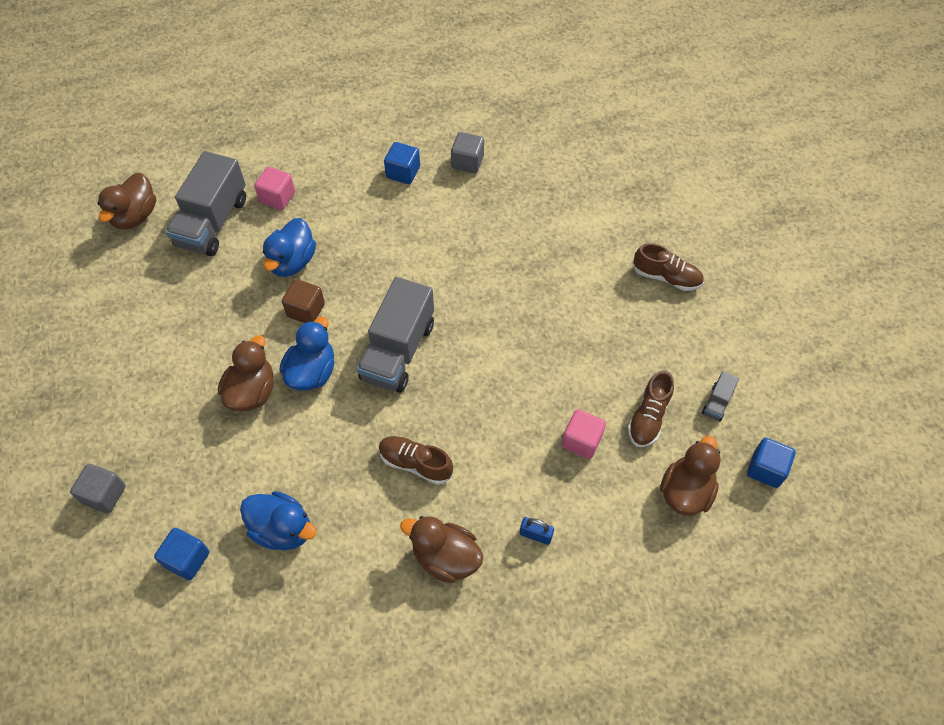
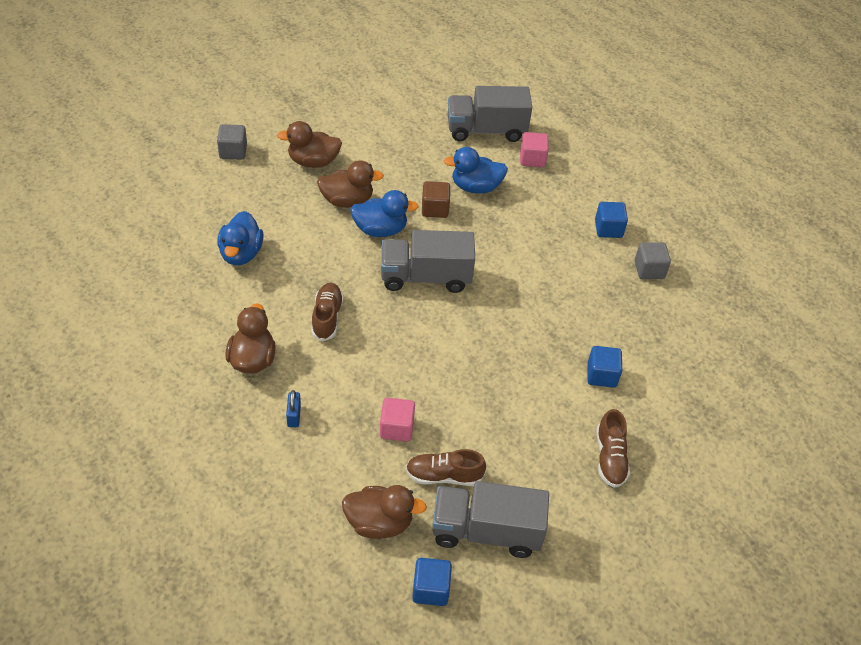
camera: 65 degrees right, 10 degrees down
brown duck [97,173,156,230] -> brown duck moved to [277,121,342,168]
blue cube [154,528,209,580] -> blue cube moved to [587,346,622,388]
grey truck [702,371,739,422] -> grey truck [432,481,549,558], size x2.35

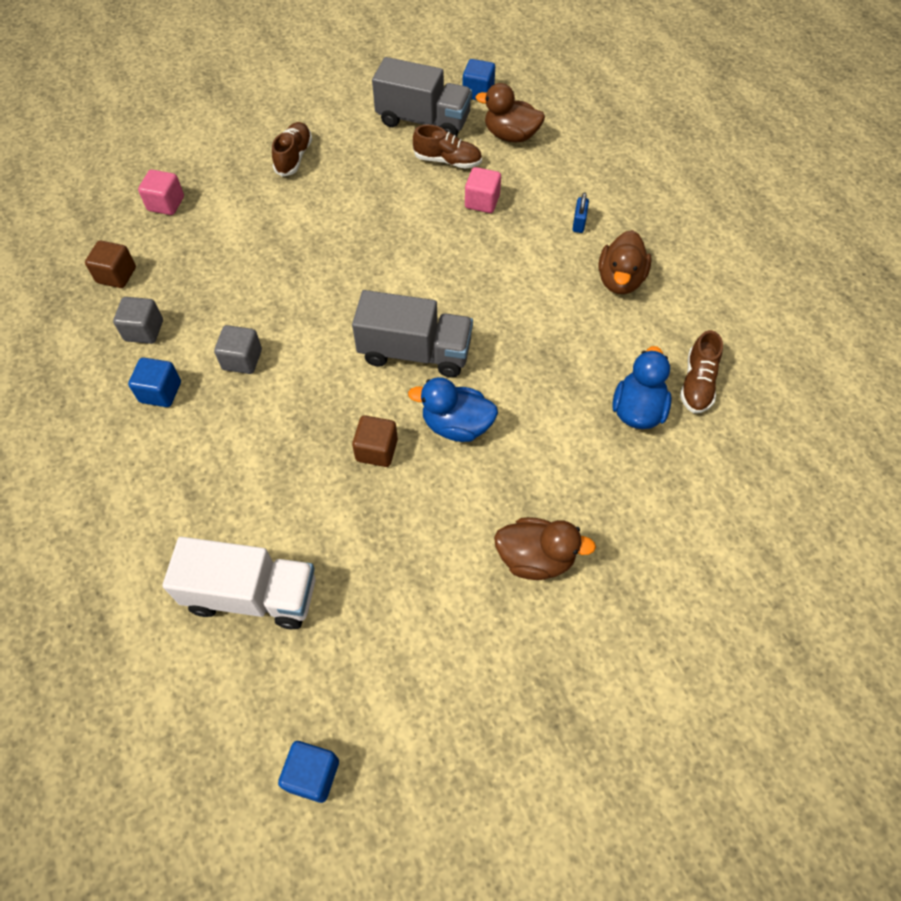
camera: 165 degrees left, 10 degrees up
grey cube [217,124,247,160] -> grey cube moved to [214,325,262,374]
brown shoe [311,283,344,342] -> brown shoe moved to [680,330,723,413]
brown duck [317,160,384,208] -> none
blue duck [444,147,508,194] -> none
grey truck [448,86,532,142] -> white truck [162,537,316,629]
pink cube [520,132,549,167] -> pink cube moved to [138,170,184,215]
blue cube [587,346,622,388] -> blue cube moved to [278,741,339,803]
none -> brown cube [85,240,136,288]

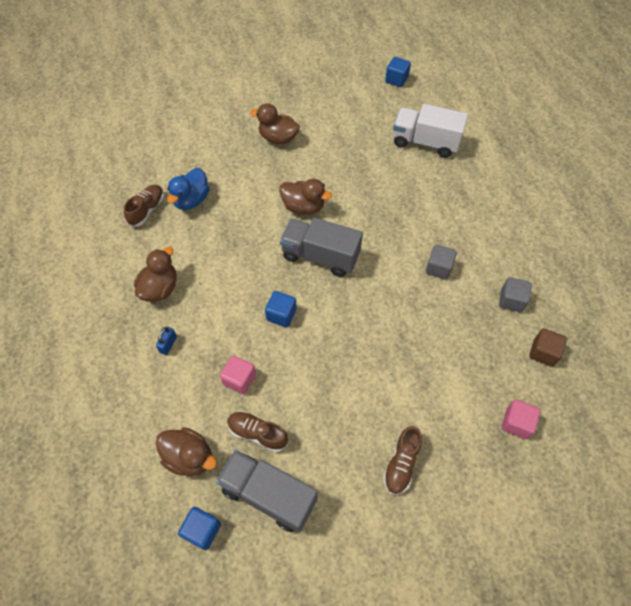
camera: 170 degrees left, 0 degrees up
blue cube [128,358,181,407] -> blue cube moved to [265,291,297,327]
brown cube [352,415,398,467] -> none
blue duck [408,377,498,442] -> brown duck [279,179,332,215]

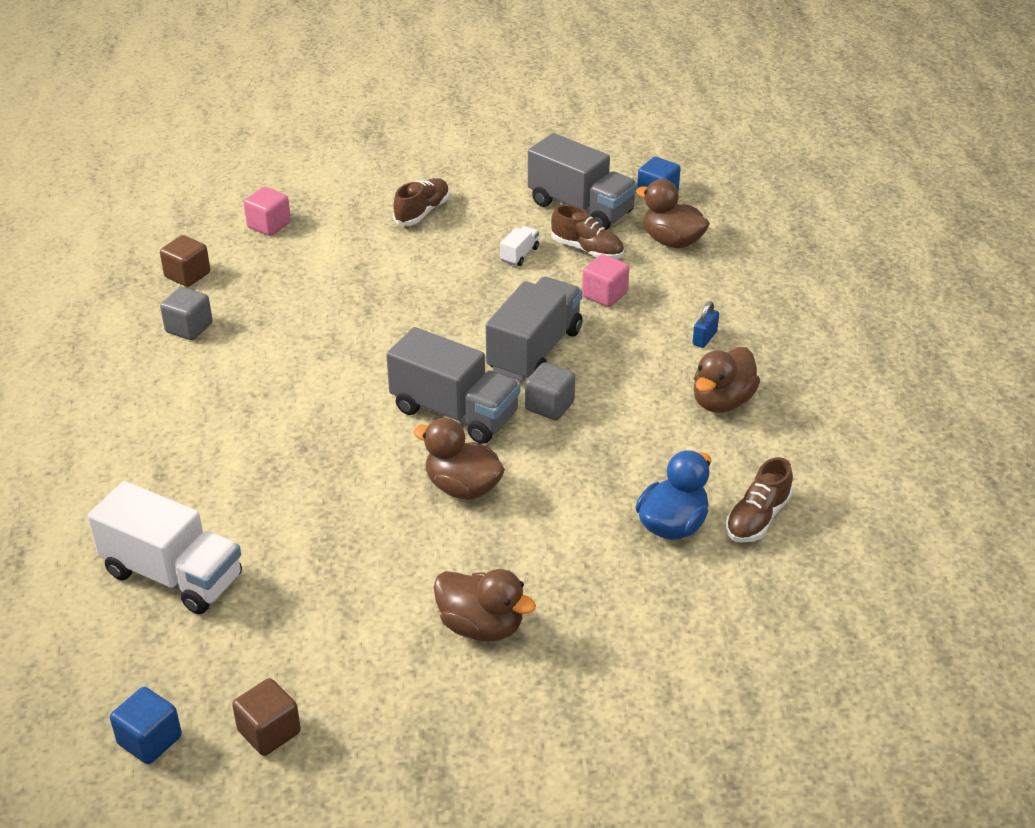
camera: 170 degrees left, 20 degrees down
blue cube [265,291,297,327] -> grey truck [486,277,583,382]
grey cube [426,245,457,280] -> grey cube moved to [525,362,575,421]
none -> brown cube [232,678,301,756]
none -> white truck [500,226,539,266]

